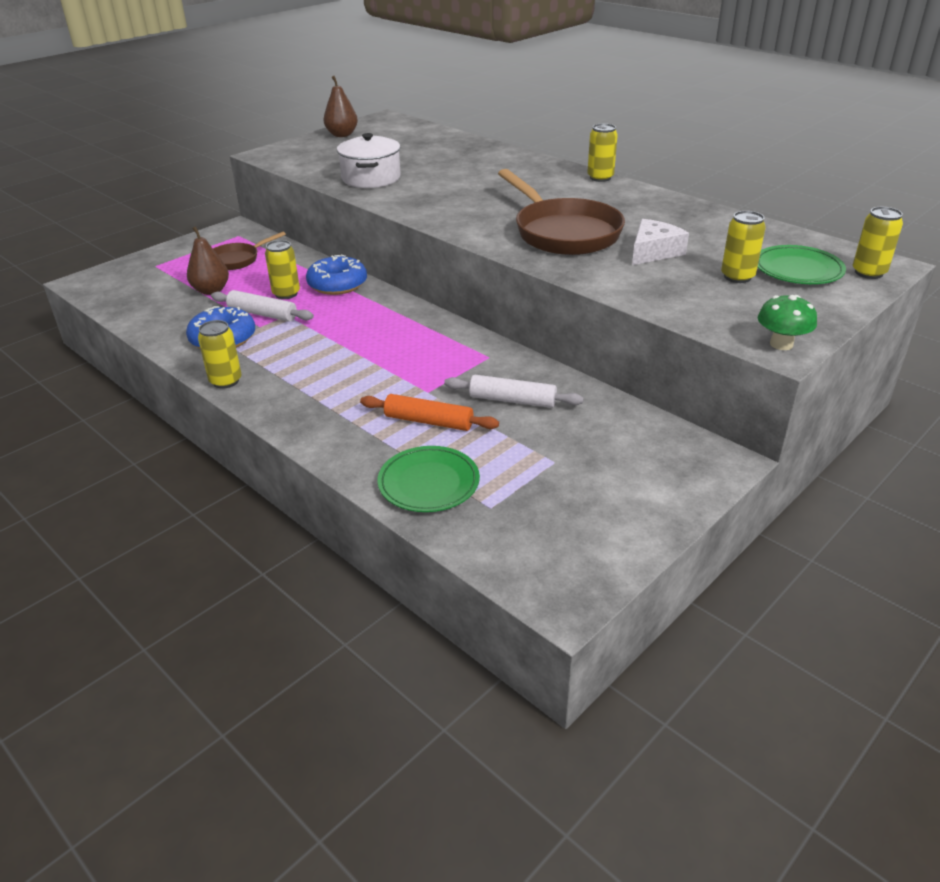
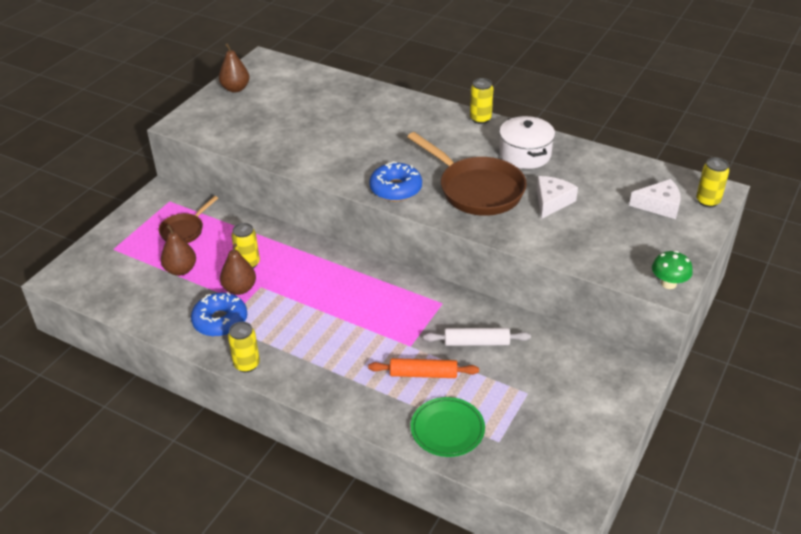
camera: 15 degrees left, 5 degrees up
white rolling pin [211,290,314,322] -> brown pear [220,243,256,295]
blue donut [306,255,367,295] -> blue donut moved to [369,161,422,201]
white pot [337,133,401,188] -> white pot moved to [499,116,555,169]
yellow can [721,211,766,283] -> none
green plate [757,245,846,284] -> white cheese [629,179,681,219]

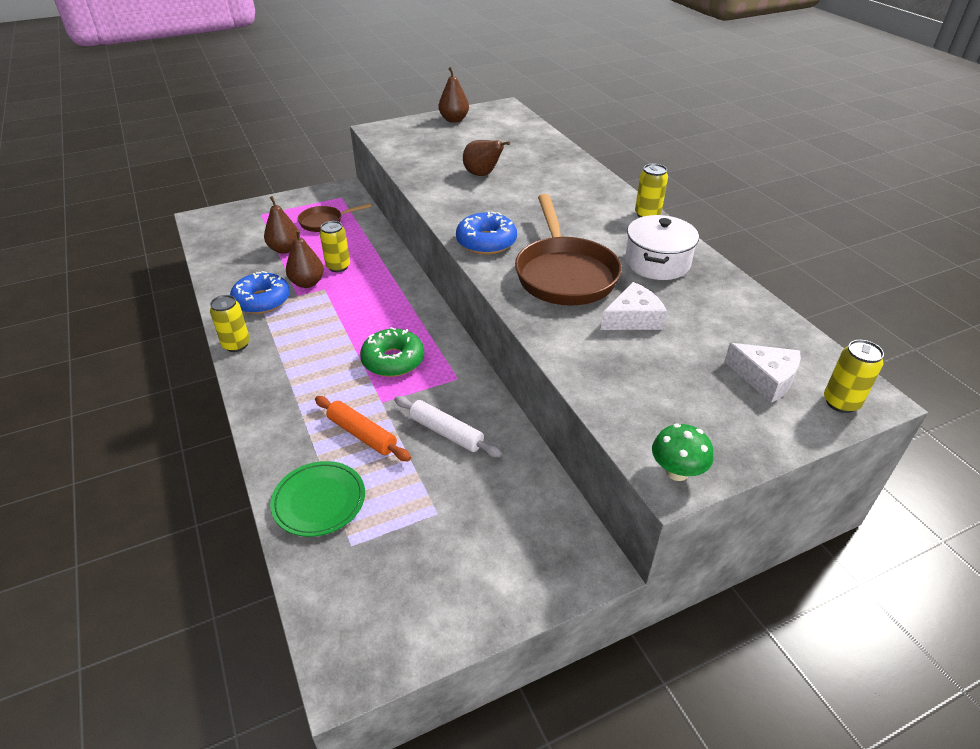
camera: 35 degrees right, 0 degrees up
none -> green donut [360,327,424,377]
none -> brown pear [463,140,510,176]

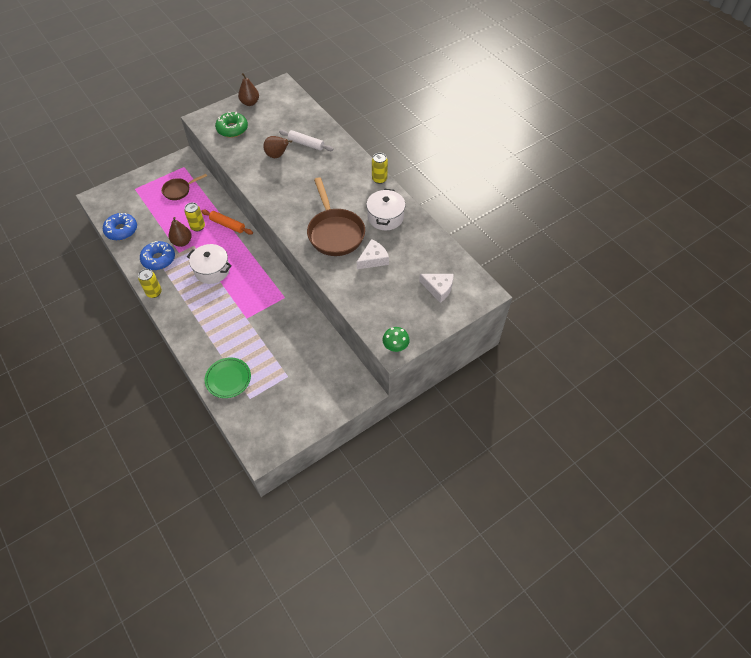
camera: 10 degrees left, 15 degrees up
brown pear [264,196,300,254] -> none
orange rolling pin [315,396,411,461] -> orange rolling pin moved to [201,210,253,235]
green donut [360,327,424,377] -> green donut moved to [215,112,248,138]
white rolling pin [394,396,502,457] -> white rolling pin moved to [279,130,333,151]
blue donut [456,212,517,254] -> blue donut moved to [103,213,137,241]
yellow can [824,340,884,413] -> none
none -> white pot [187,244,232,284]

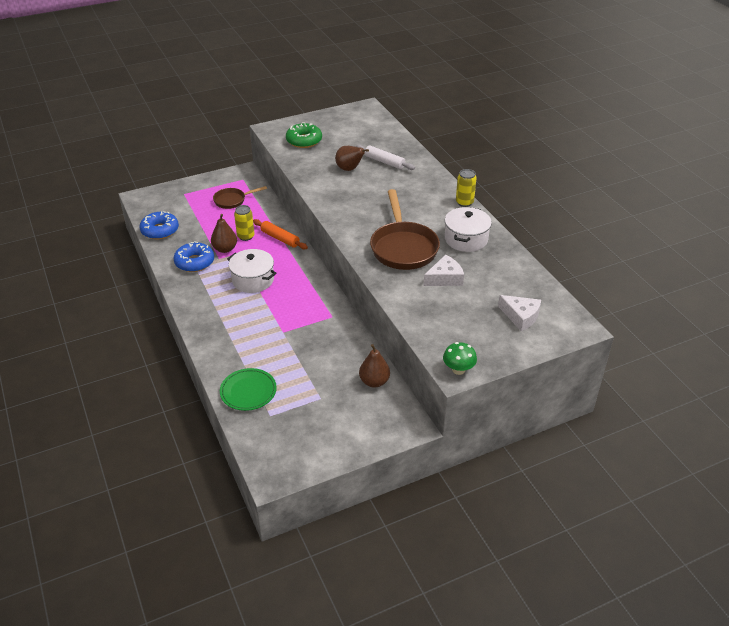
camera: 10 degrees right, 15 degrees down
yellow can [138,269,162,298] -> none
brown pear [238,73,259,106] -> brown pear moved to [359,344,390,388]

